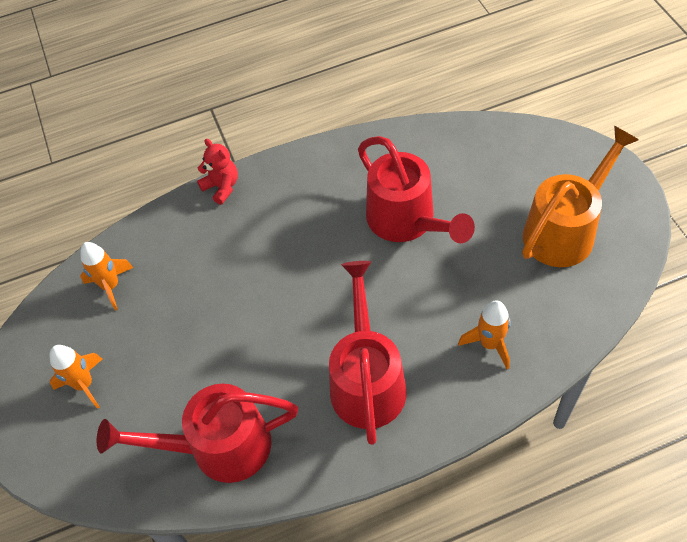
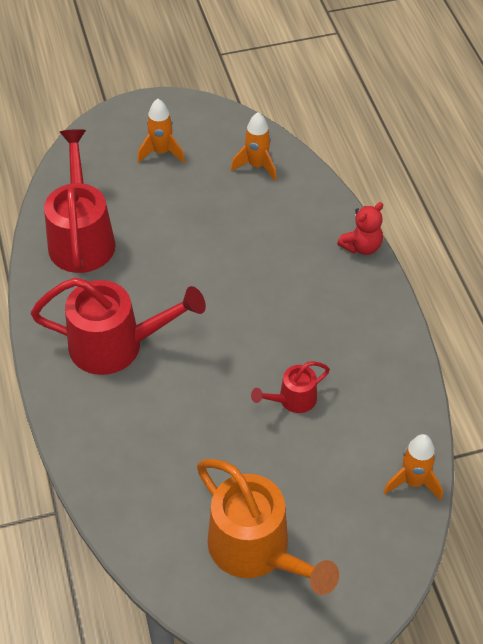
camera: 90 degrees right, 5 degrees down
red watering can [358,136,475,243] -> red watering can [251,361,330,413], size x0.50
orange rocket [458,300,510,369] -> orange rocket moved to [384,434,443,501]

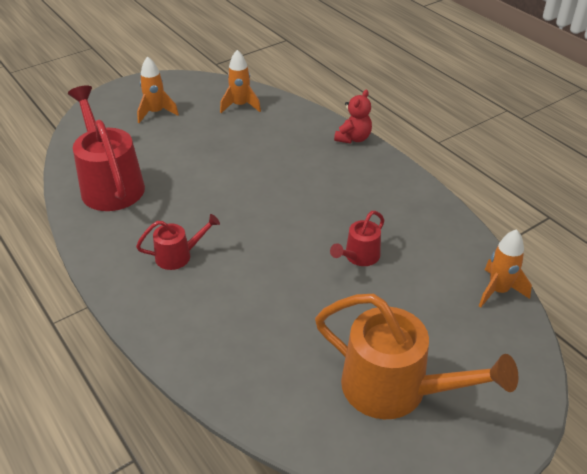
camera: 20 degrees left, 10 degrees down
red watering can [31,278,206,375] -> red watering can [136,214,220,270], size x0.50

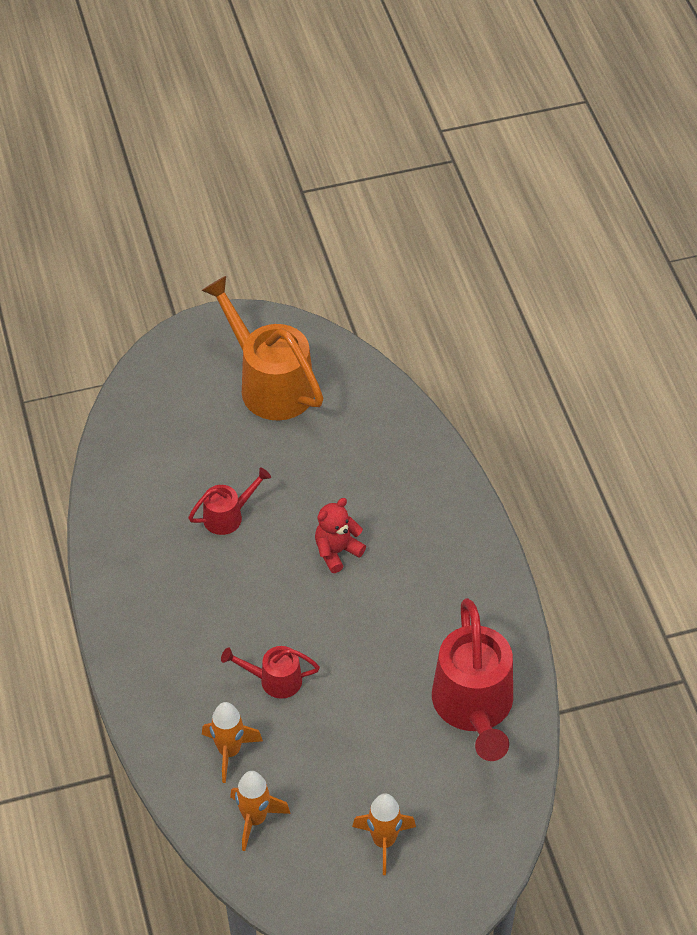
camera: 160 degrees left, 10 degrees up
red watering can [136,214,220,270] -> red watering can moved to [221,646,320,699]
red teddy bear [334,89,372,144] -> red teddy bear moved to [315,498,366,573]
orange rocket [479,229,532,307] -> orange rocket moved to [202,702,263,783]

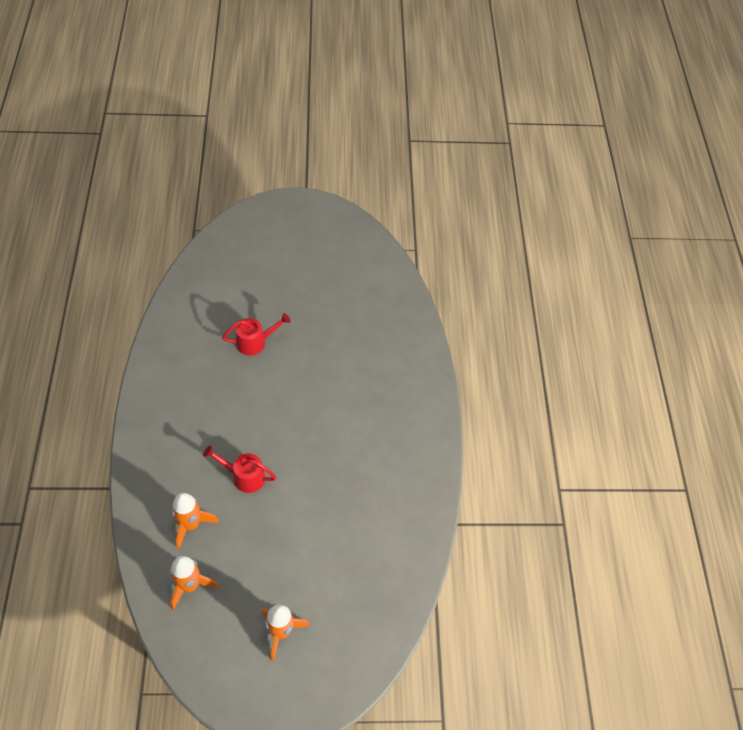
camera: 10 degrees right, 5 degrees up
orange watering can [201,276,323,420] -> none
red teddy bear [315,498,366,573] -> none
red watering can [432,598,513,761] -> none

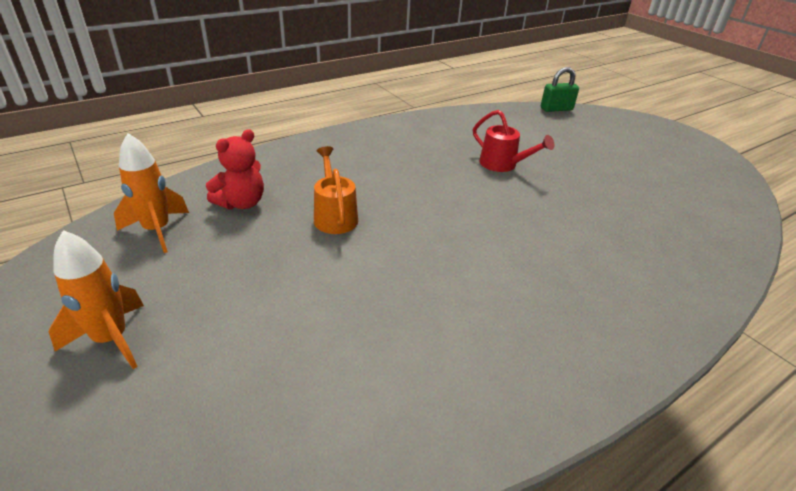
camera: 60 degrees right, 20 degrees down
orange rocket [172,493,219,549] -> red teddy bear [206,129,264,210]
red watering can [203,446,277,493] -> orange watering can [314,146,358,234]
none -> green padlock [541,67,579,112]

